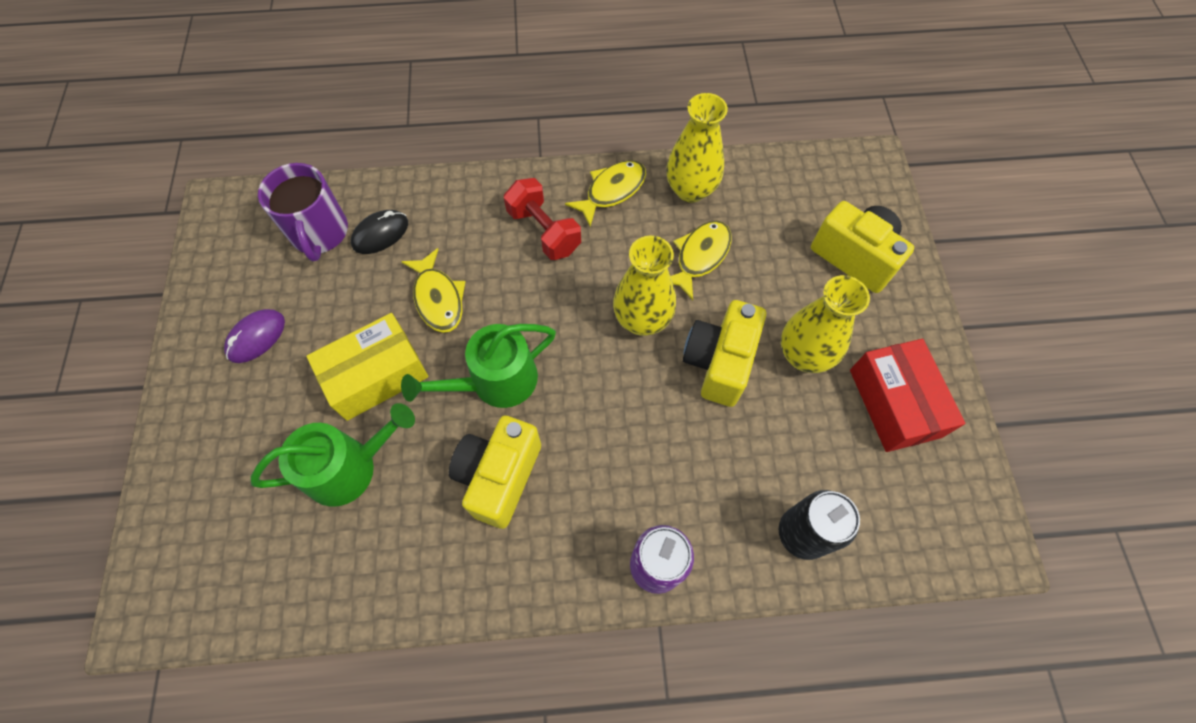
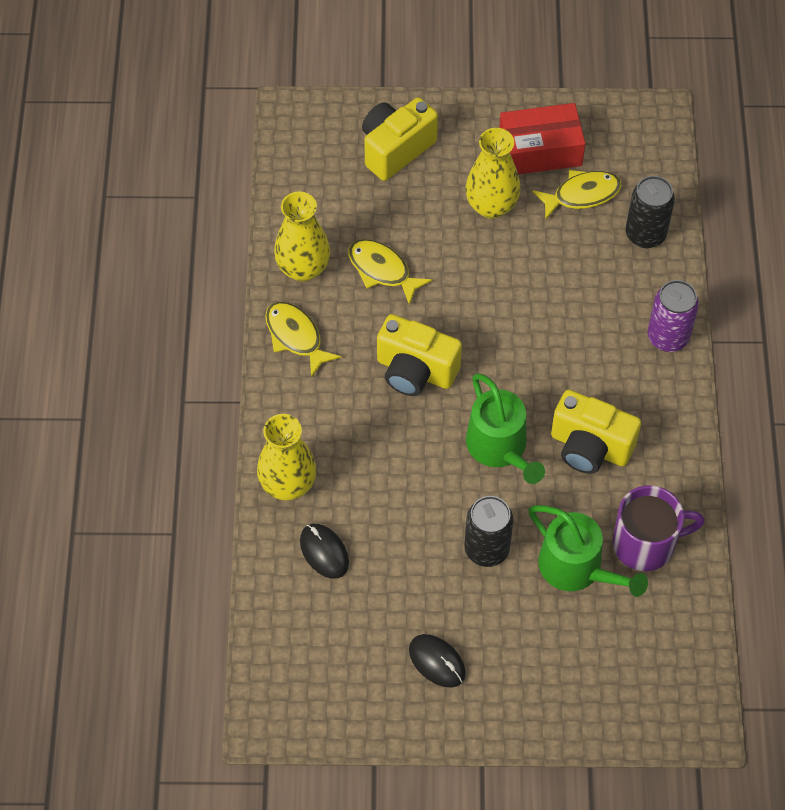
camera: 85 degrees left, 5 degrees down
purple mouse [224,309,285,363] -> black mouse [409,634,466,688]
green watering can [251,403,415,507] -> green watering can turned 150 degrees clockwise [529,505,648,597]
purple mug [258,163,348,261] -> purple mug moved to [613,485,704,571]
yellow box [306,313,428,421] -> black can [464,496,514,567]
yellow fish [401,248,466,333] -> yellow fish moved to [532,170,622,220]
red dumbbell [504,178,581,260] -> none
yellow vase [613,236,676,336] -> yellow vase moved to [257,414,317,501]
yellow camera [683,300,766,407] -> yellow camera moved to [377,314,462,396]

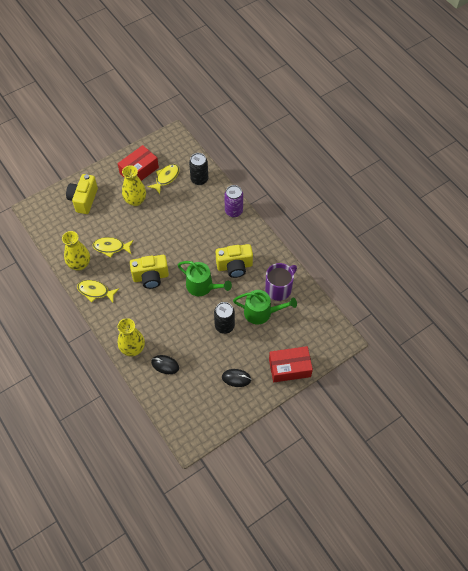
camera: 35 degrees left, 0 degrees up
none -> red box [269,346,313,382]

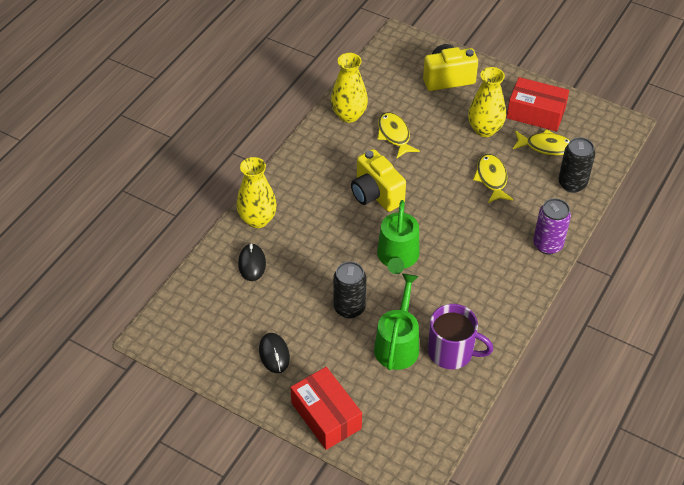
camera: 65 degrees right, 10 degrees down
yellow fish [77,280,119,302] -> yellow fish moved to [473,154,513,203]
yellow camera [216,244,253,278] -> none
green watering can [233,290,297,324] -> green watering can turned 150 degrees counterclockwise [374,273,419,370]

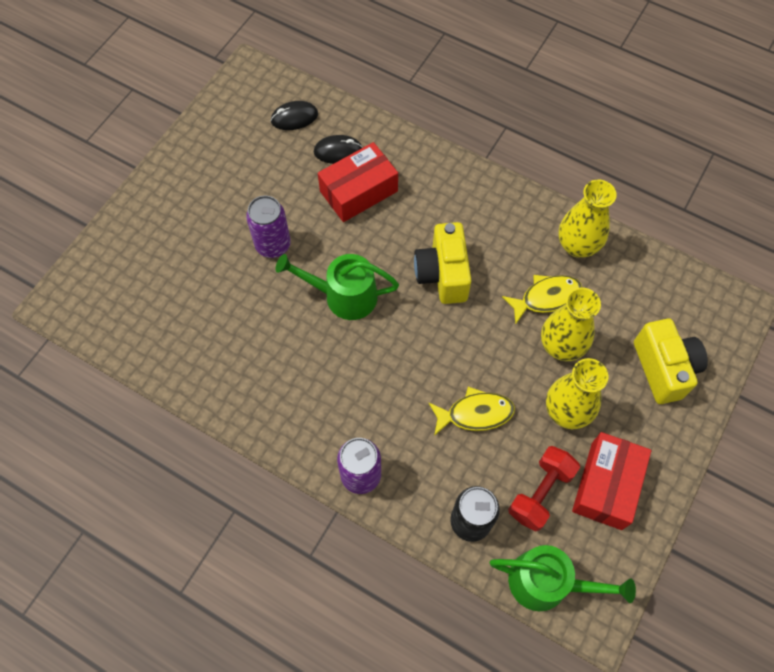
camera: 90 degrees right, 15 degrees up
yellow vase [236,157,277,228] -> yellow vase moved to [541,287,601,361]
black mouse [259,333,290,373] -> black mouse moved to [270,101,318,130]
red box [290,367,362,450] -> red box moved to [318,142,398,222]
black can [333,261,366,318] -> purple can [246,196,291,258]
yellow camera [351,149,406,212] -> yellow camera turned 60 degrees counterclockwise [414,222,472,304]
green watering can [374,273,419,370] -> green watering can moved to [490,545,636,611]
purple mug [428,304,493,369] -> none
yellow fish [513,129,571,155] -> red dumbbell [508,446,580,531]

